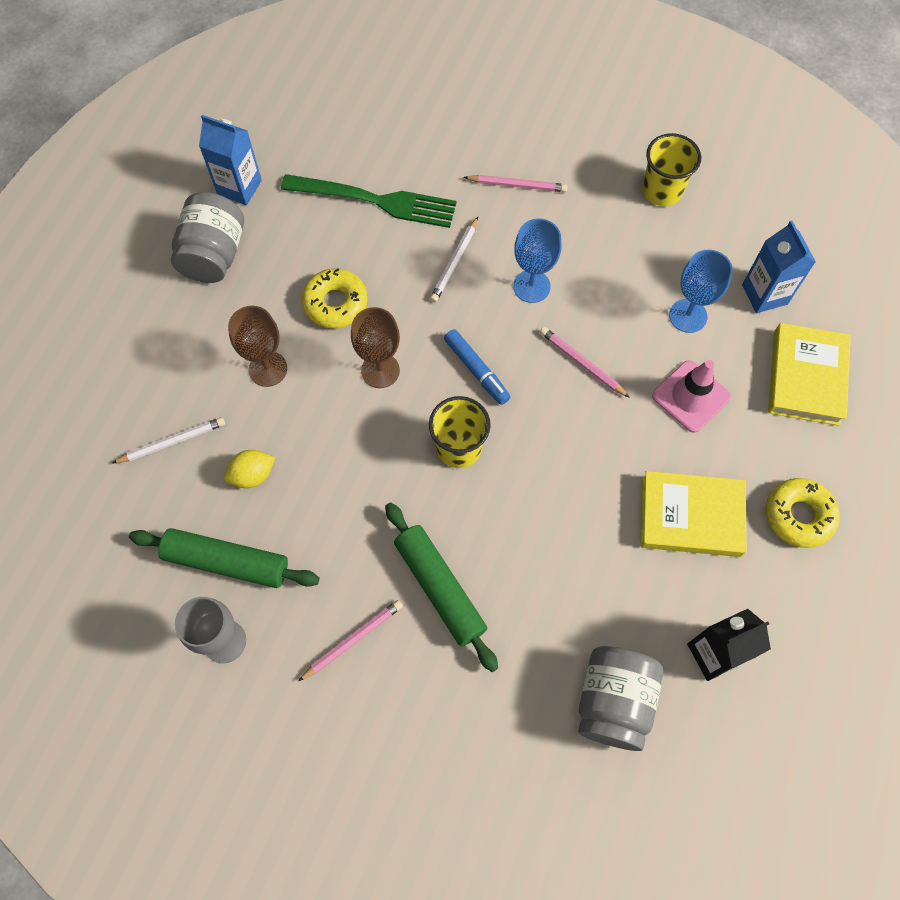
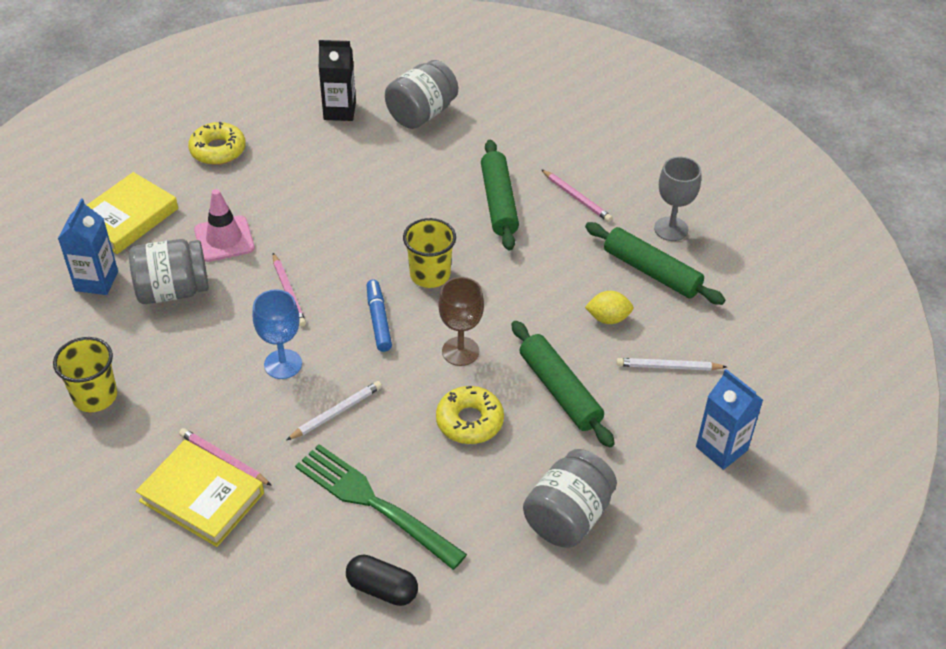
camera: 155 degrees left, 20 degrees down
blue carton [199,115,262,205] -> blue carton moved to [696,369,763,470]
brown goblet [228,306,287,387] -> green rolling pin [511,321,615,447]
pink pencil [298,600,403,681] -> pink pencil turned 120 degrees counterclockwise [541,169,612,222]
yellow book [641,471,747,557] -> yellow book moved to [136,440,264,547]
blue goblet [669,250,733,333] -> grey jar [129,239,209,304]
none -> black capsule [346,554,418,606]

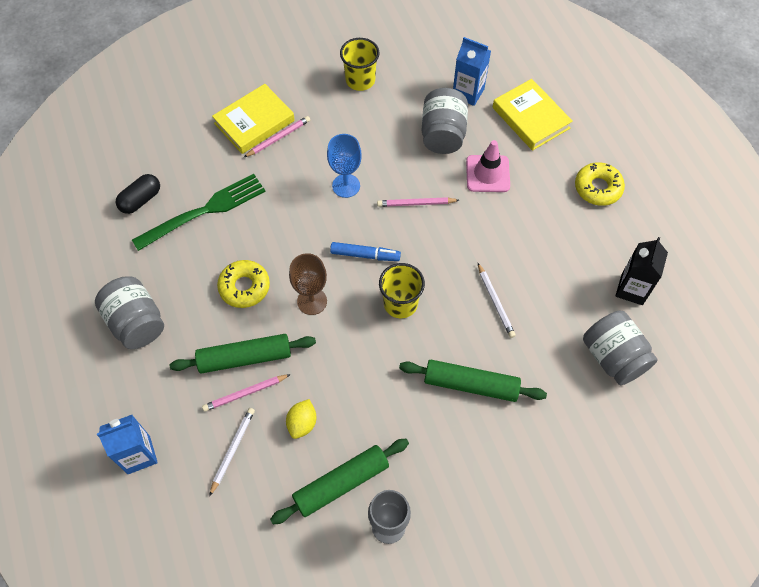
camera: 110 degrees right, 15 degrees up
white pencil [287,381,382,440] -> white pencil moved to [478,263,516,338]
pink pencil [541,169,612,222] -> pink pencil moved to [202,374,291,412]

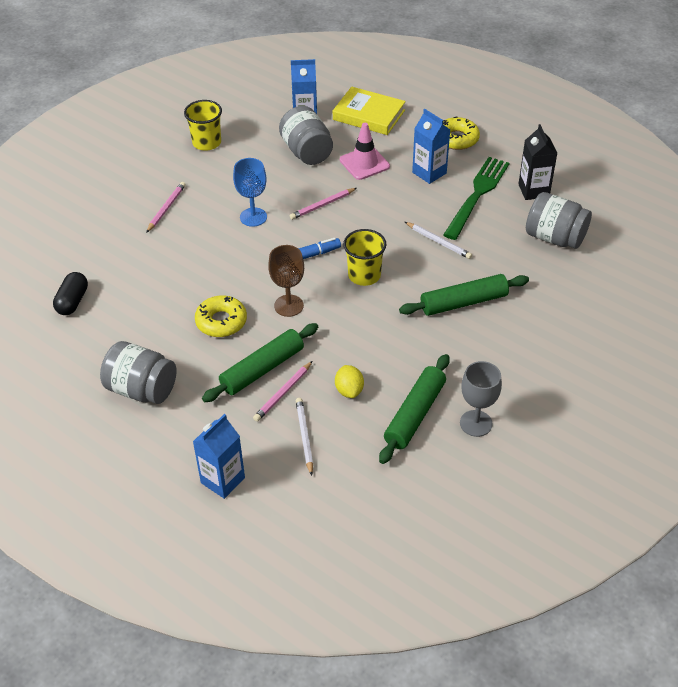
camera: 30 degrees left, 15 degrees down
green fork [132,174,266,251] -> green fork moved to [443,157,510,240]
yellow book [212,84,295,154] -> none
none -> blue carton [412,109,450,184]

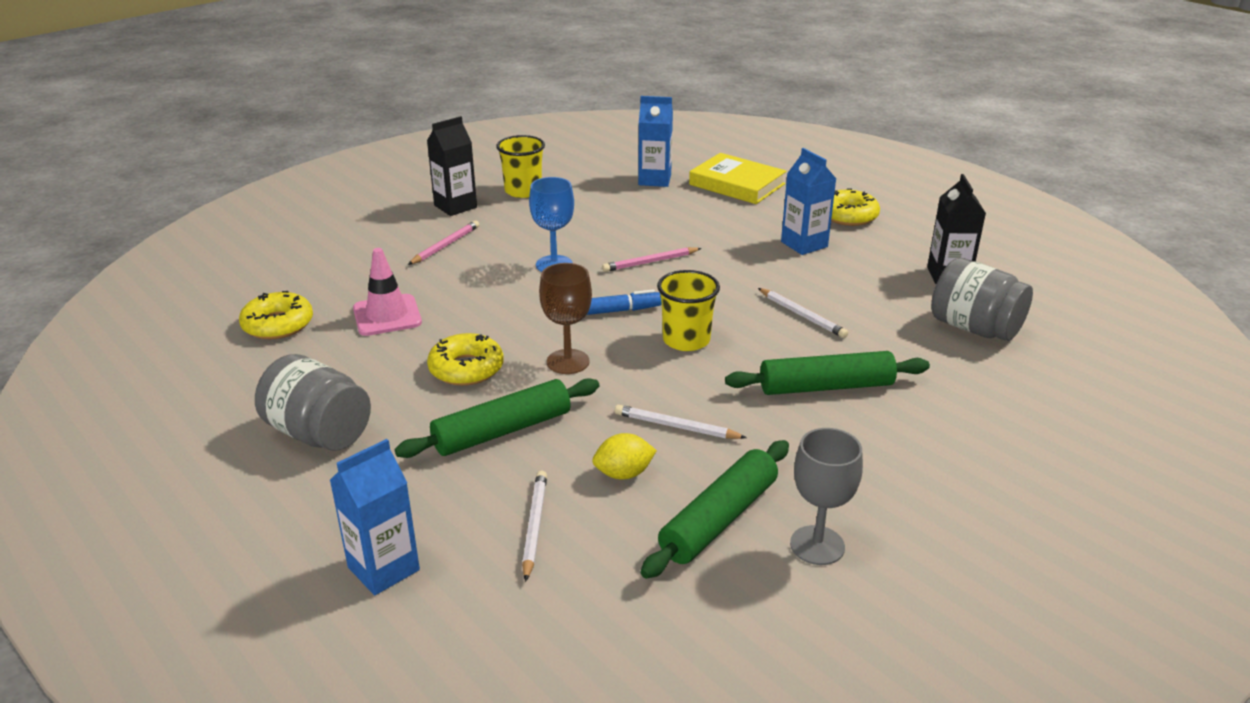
camera: 10 degrees right, 15 degrees down
black capsule [53,272,88,315] -> yellow donut [239,291,313,339]
pink pencil [253,361,313,422] -> none
grey jar [279,106,333,165] -> none
yellow lemon [335,365,364,398] -> yellow lemon turned 75 degrees clockwise [592,433,657,479]
pink traffic cone [340,123,390,180] -> pink traffic cone moved to [353,248,422,336]
green fork [443,157,510,240] -> none
none -> black carton [427,116,477,216]
none -> white pencil [615,404,747,439]

